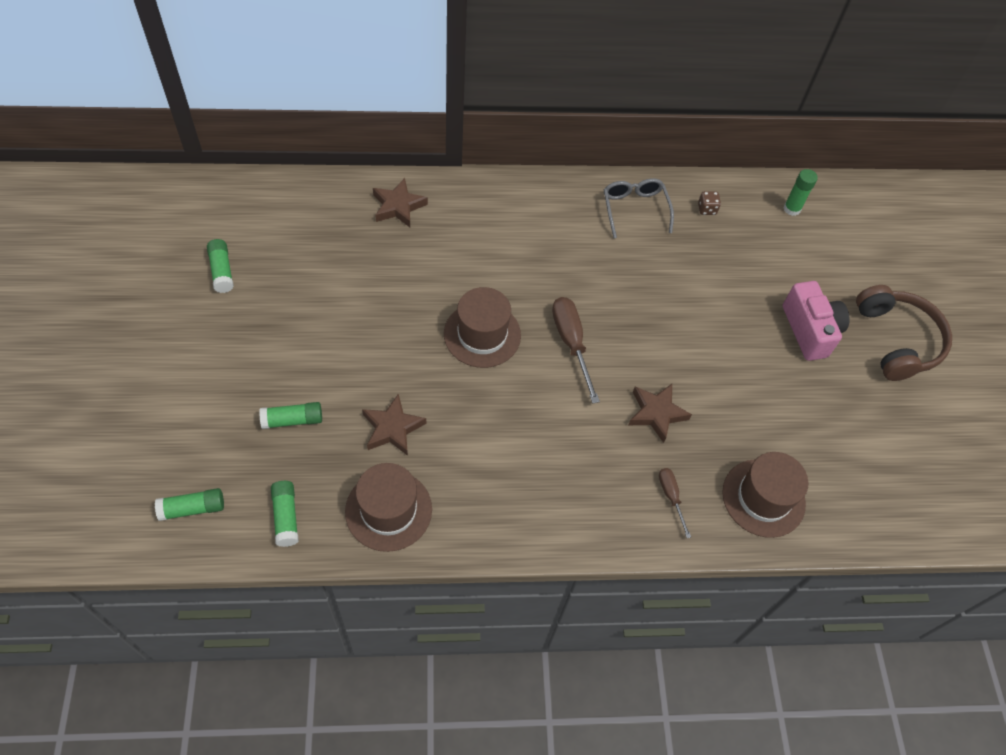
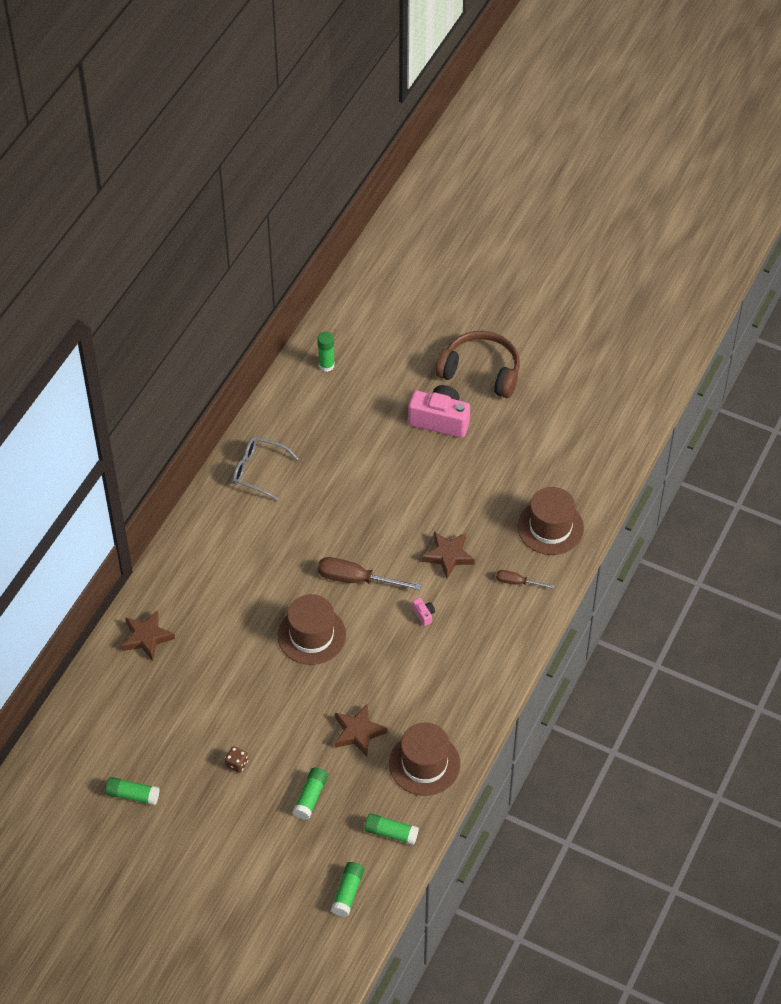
camera: 55 degrees left, 5 degrees down
brown dice [698,191,721,215] -> brown dice moved to [225,746,248,773]
none -> pink camera [412,598,435,626]

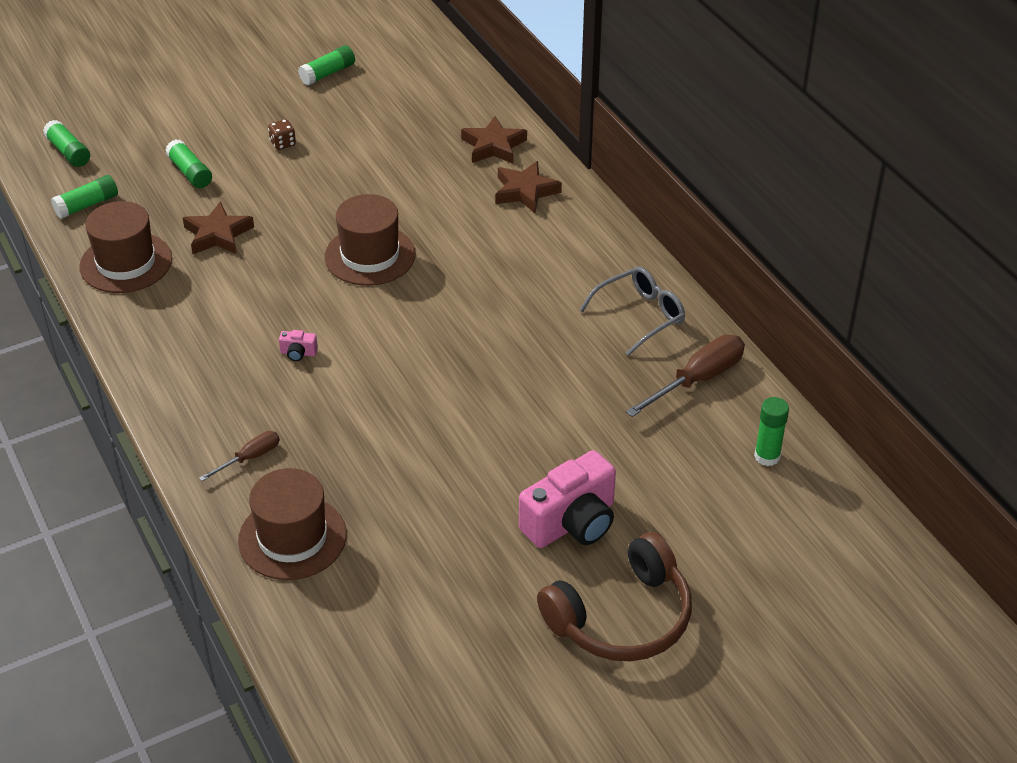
camera: 125 degrees right, 10 degrees down
brown screwdriver [318,557,422,590] -> brown screwdriver moved to [625,335,745,417]
brown star [422,532,475,578] -> brown star moved to [495,161,562,213]

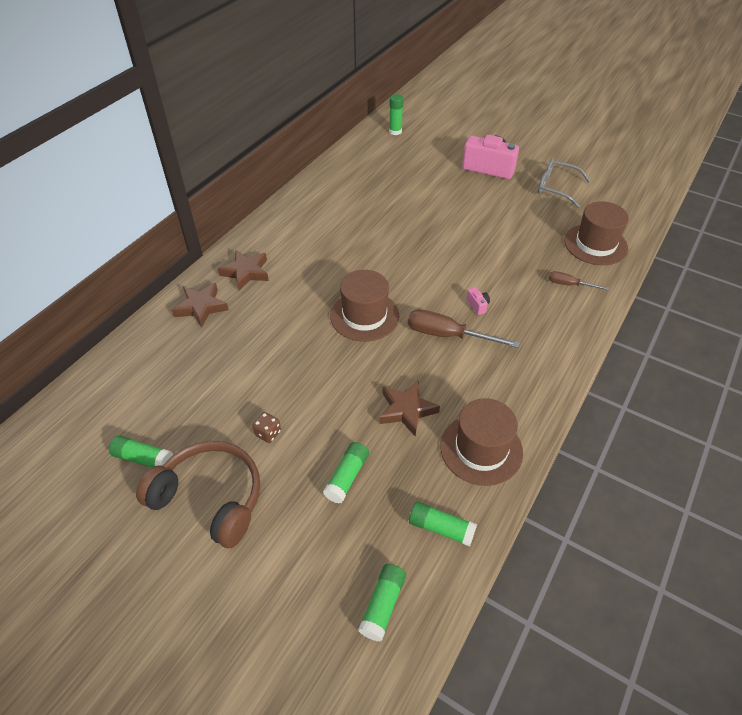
camera: 120 degrees left, 5 degrees up
brown headphones [537,532,692,661] -> brown headphones moved to [136,441,260,548]
grey glasses [579,266,685,356] -> grey glasses moved to [538,158,590,208]
brown screwdriver [625,335,745,417] -> brown screwdriver moved to [408,309,520,348]

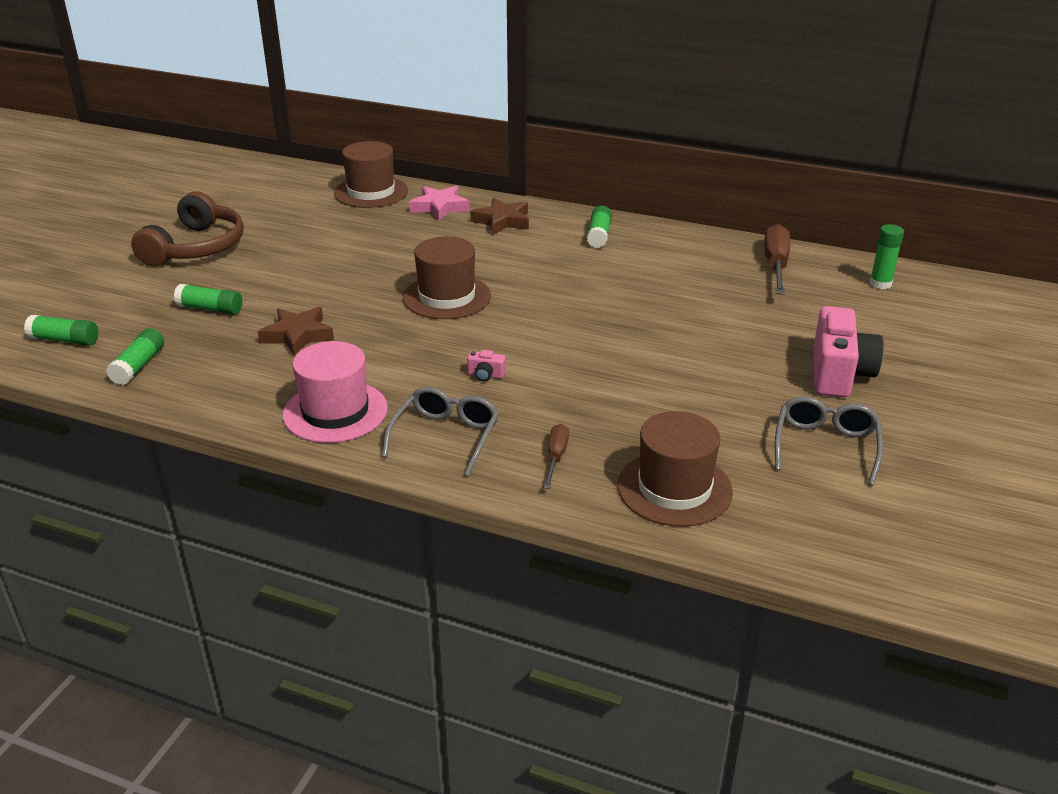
camera: 80 degrees right, 15 degrees down
green glue stick [109,435,173,468] -> green glue stick moved to [587,206,612,248]
brown star [172,283,229,327] -> pink star [409,186,469,221]
brown dice [252,412,281,443] -> none
brown screwdriver [408,309,520,348] -> brown screwdriver moved to [764,224,790,295]
brown hat [440,398,523,486] -> brown hat moved to [334,141,408,208]
pink camera [466,287,490,315] -> pink camera turned 45 degrees clockwise [467,350,506,381]
none -> pink hat [283,341,388,443]
none -> grey glasses [382,386,499,476]

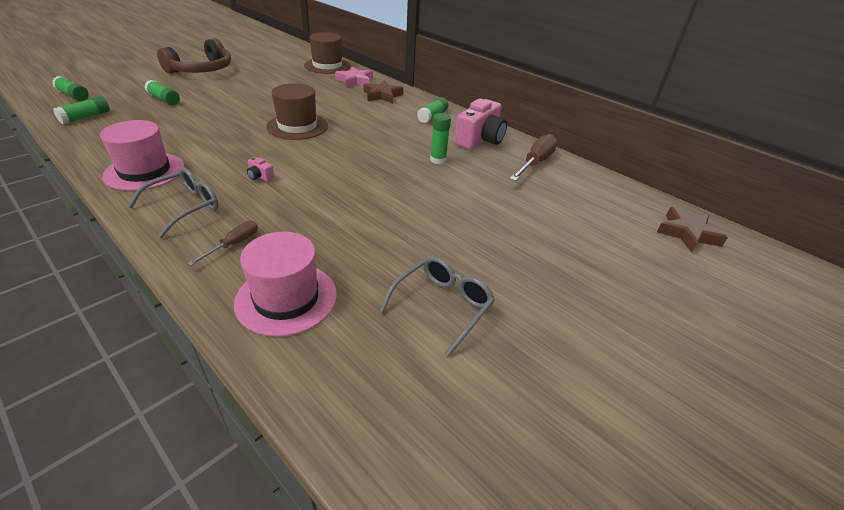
camera: 20 degrees right, 5 degrees up
brown star [258,307,334,356] -> brown star moved to [657,207,728,252]
brown hat [618,411,733,527] -> pink hat [234,232,337,337]
pink camera [814,306,883,398] -> pink camera moved to [455,98,507,150]
green glue stick [870,224,904,289] -> green glue stick moved to [430,113,451,164]

